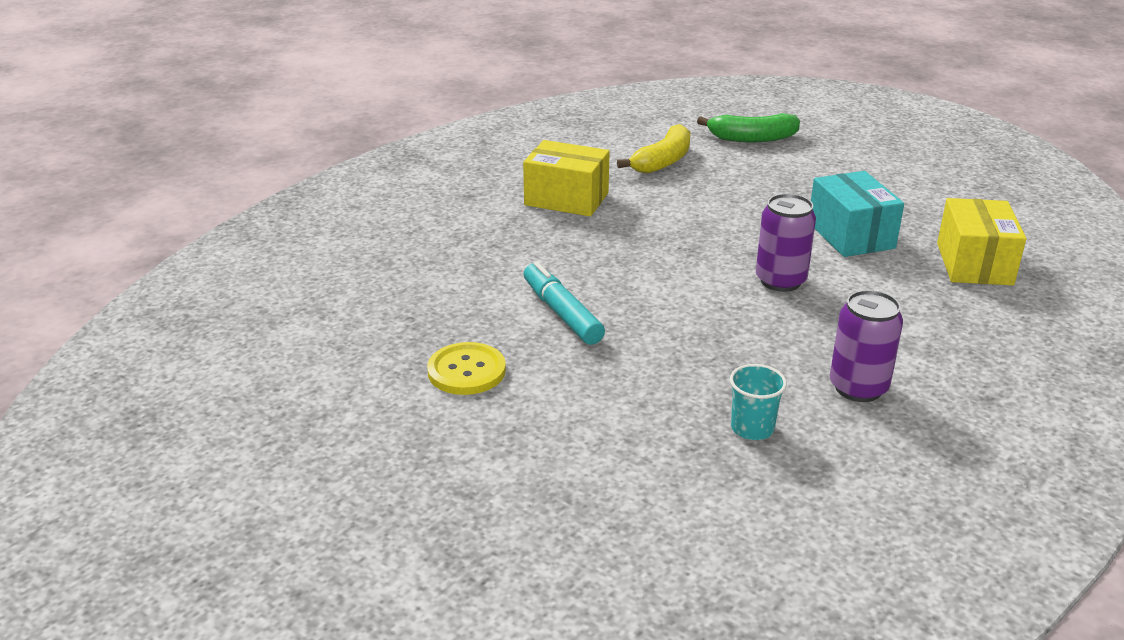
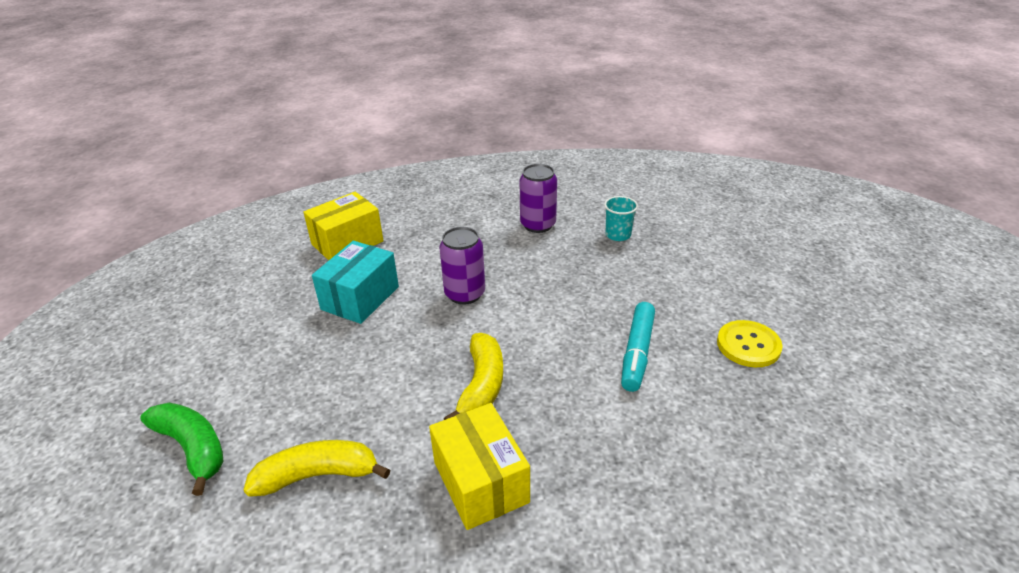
camera: 135 degrees left, 5 degrees up
none -> yellow banana [444,333,503,420]

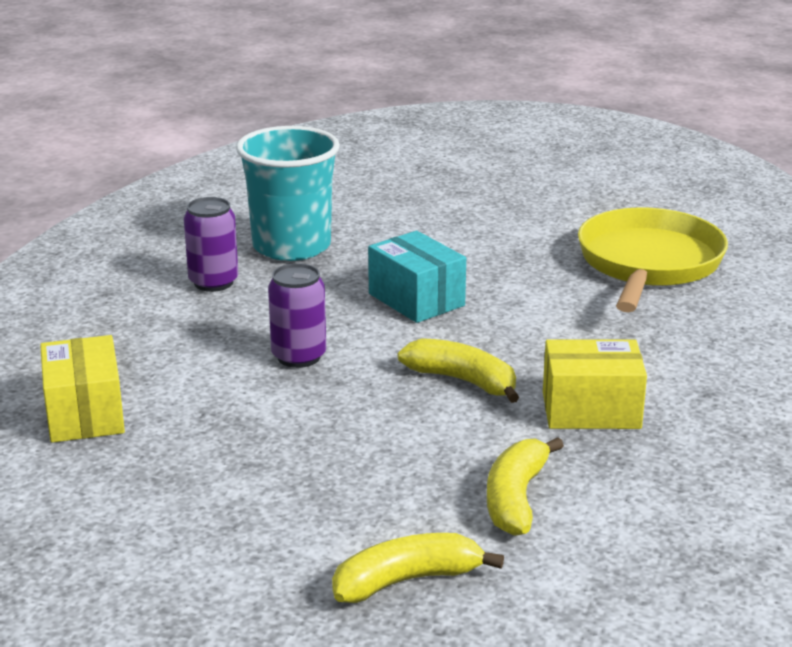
camera: 65 degrees left, 10 degrees down
green banana [140,403,223,496] -> yellow banana [332,533,504,603]
turquoise box [312,241,399,324] -> turquoise box moved to [368,231,466,323]
turquoise cup [604,196,638,241] -> turquoise cup [236,126,340,261], size x2.38
turquoise marker [621,302,655,392] -> none
yellow button [717,320,783,367] -> none
none -> yellow pan [578,207,728,312]

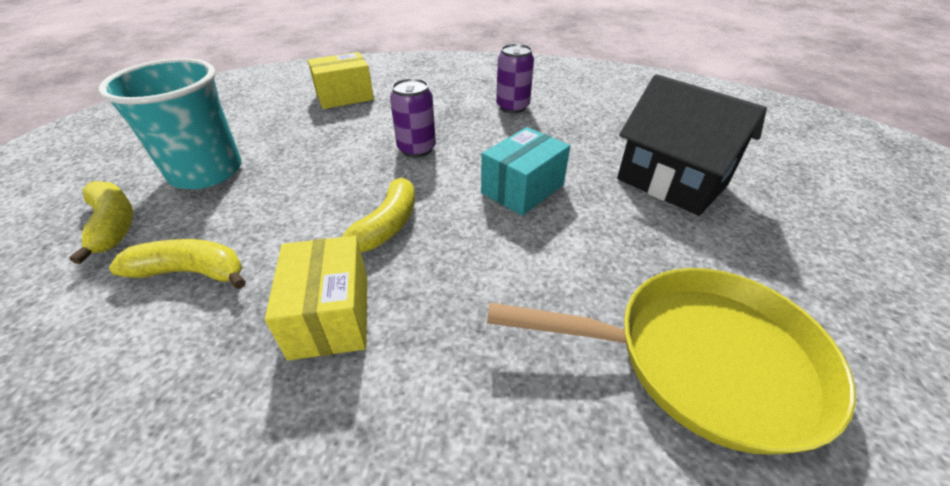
camera: 80 degrees right, 15 degrees up
turquoise cup [236,126,340,261] -> turquoise cup moved to [98,58,242,189]
none -> black house [617,74,767,216]

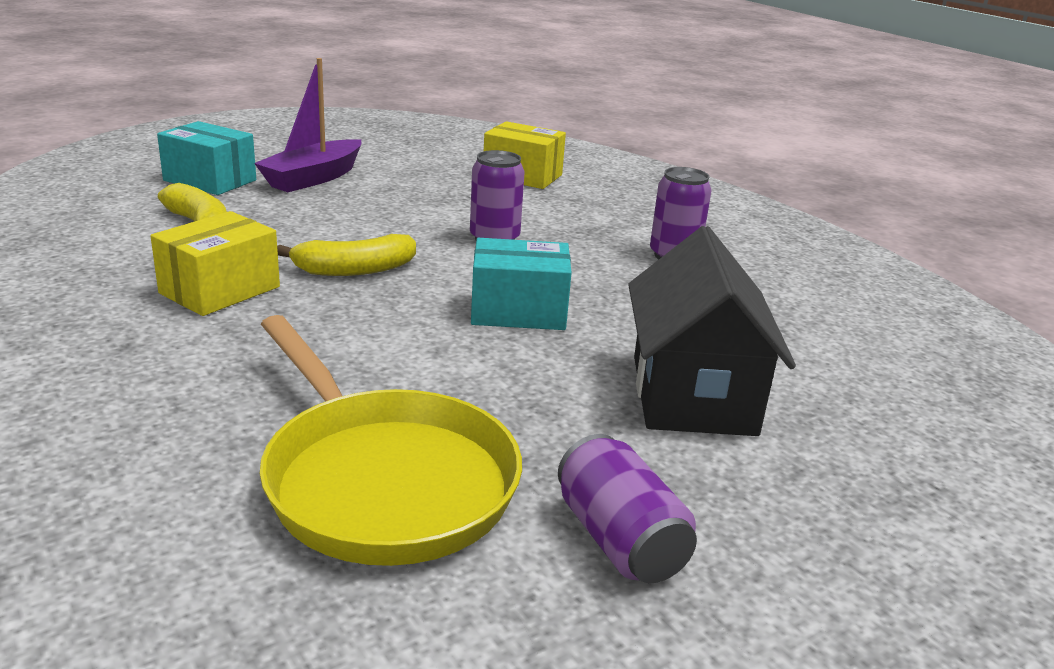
camera: 45 degrees right, 15 degrees down
yellow banana [70,181,133,264] -> turquoise box [157,121,256,195]
turquoise cup [98,58,242,189] -> purple boat [254,58,362,192]
none -> purple can [558,434,697,583]

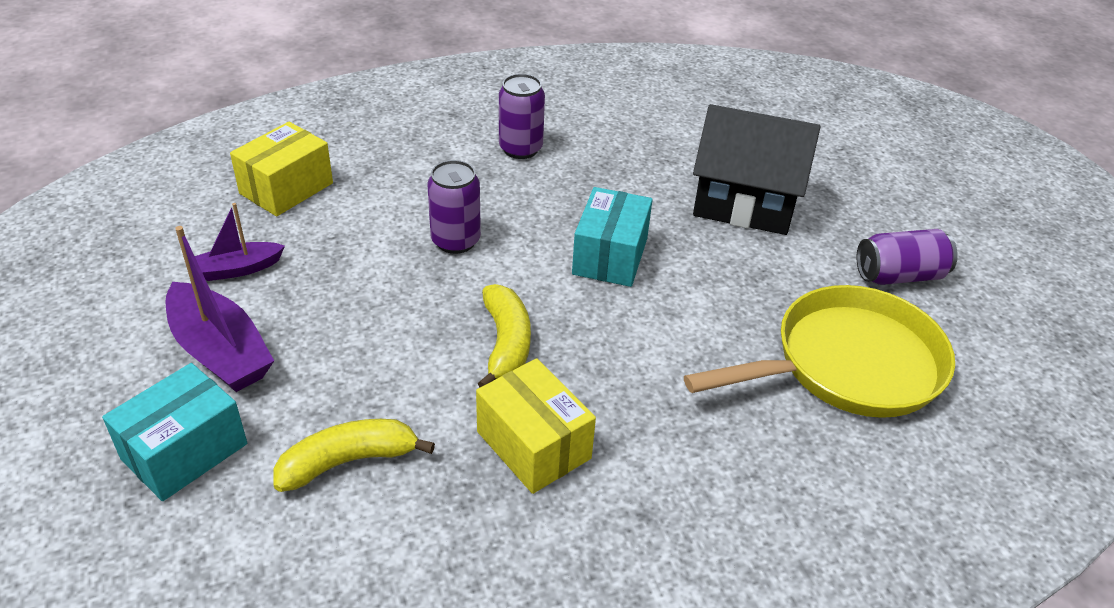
camera: 75 degrees left, 15 degrees up
none -> purple boat [195,203,285,281]

